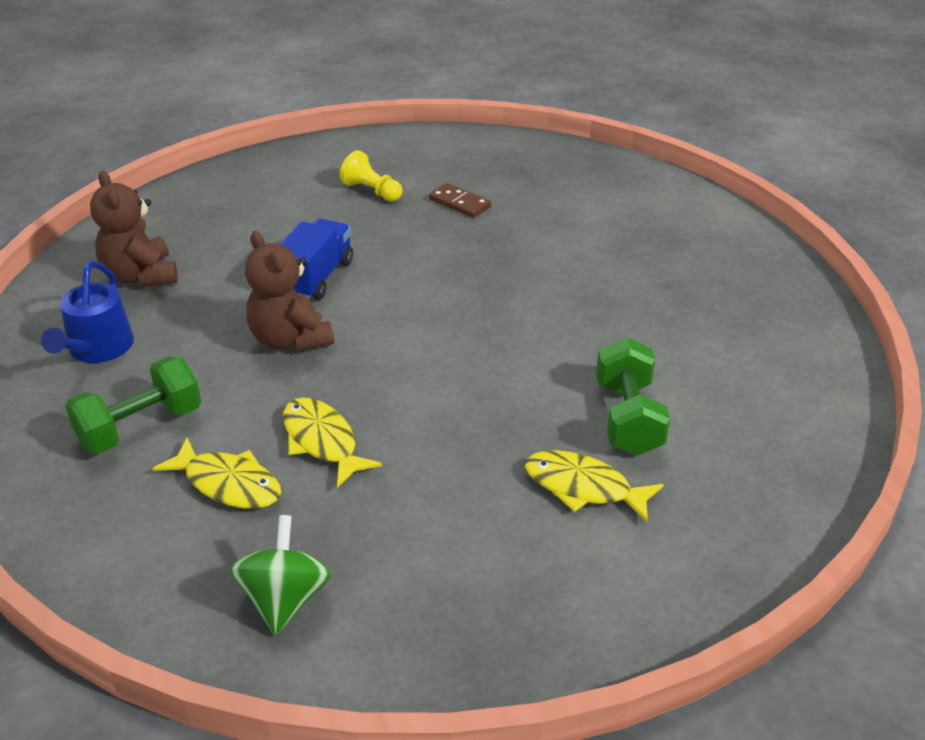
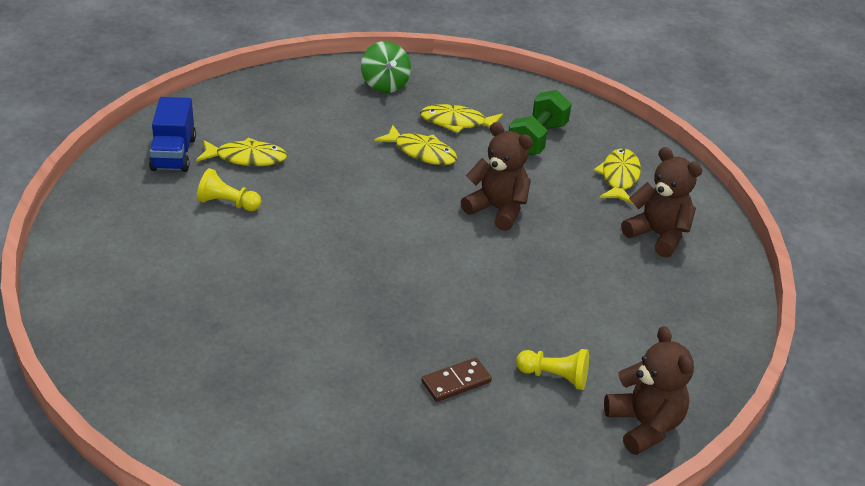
camera: 155 degrees right, 0 degrees up
blue watering can [41,261,134,363] -> yellow fish [594,149,641,204]
blue truck [280,218,353,300] -> blue truck moved to [149,97,196,172]
brown domino [429,183,491,218] -> brown domino turned 45 degrees counterclockwise [421,358,492,402]
green dumbbell [596,337,670,456] -> yellow pawn [197,168,261,211]
none -> brown teddy bear [604,326,694,455]

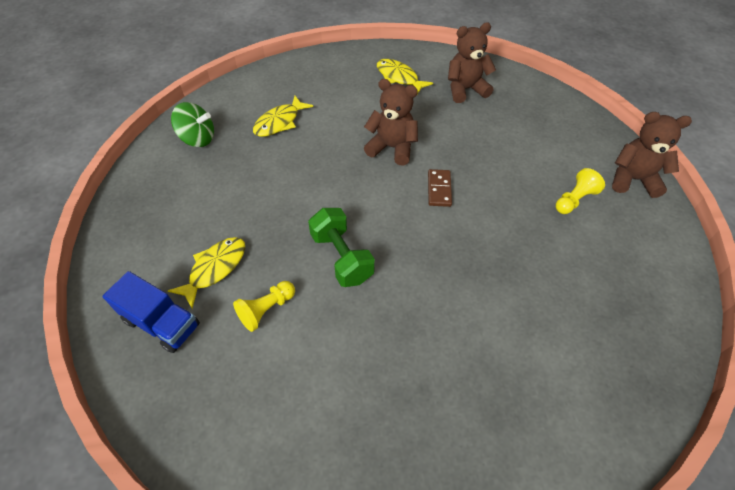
camera: 55 degrees left, 15 degrees up
yellow fish [374,125,457,165] -> none
brown domino [421,358,492,402] -> brown domino moved to [428,169,452,207]
brown teddy bear [461,122,533,231] -> brown teddy bear turned 45 degrees clockwise [364,79,418,165]
green dumbbell [509,90,572,155] -> green dumbbell moved to [308,208,375,287]

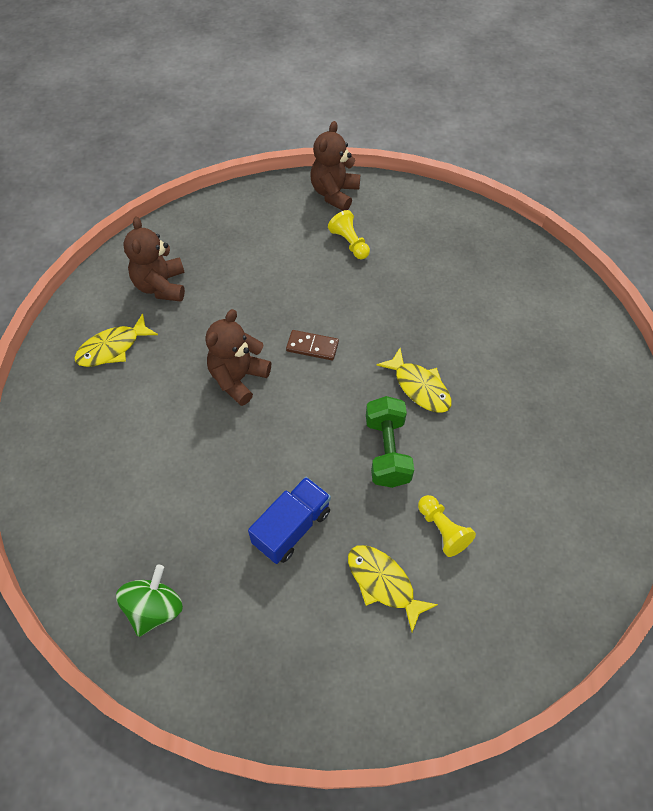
camera: 80 degrees left, 5 degrees up
blue truck [102,271,200,353] -> blue truck moved to [248,477,331,564]
yellow fish [253,96,313,137] -> yellow fish moved to [376,348,452,413]
green dumbbell [308,208,375,287] -> green dumbbell turned 75 degrees counterclockwise [366,396,414,488]

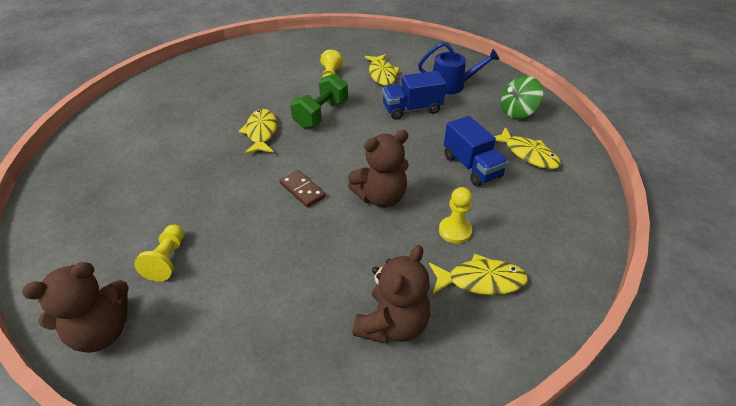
camera: 145 degrees left, 15 degrees down
none -> blue watering can [418,42,500,94]
none -> yellow pawn [439,187,472,244]
none -> blue truck [444,116,508,187]
none -> yellow fish [494,127,561,169]

